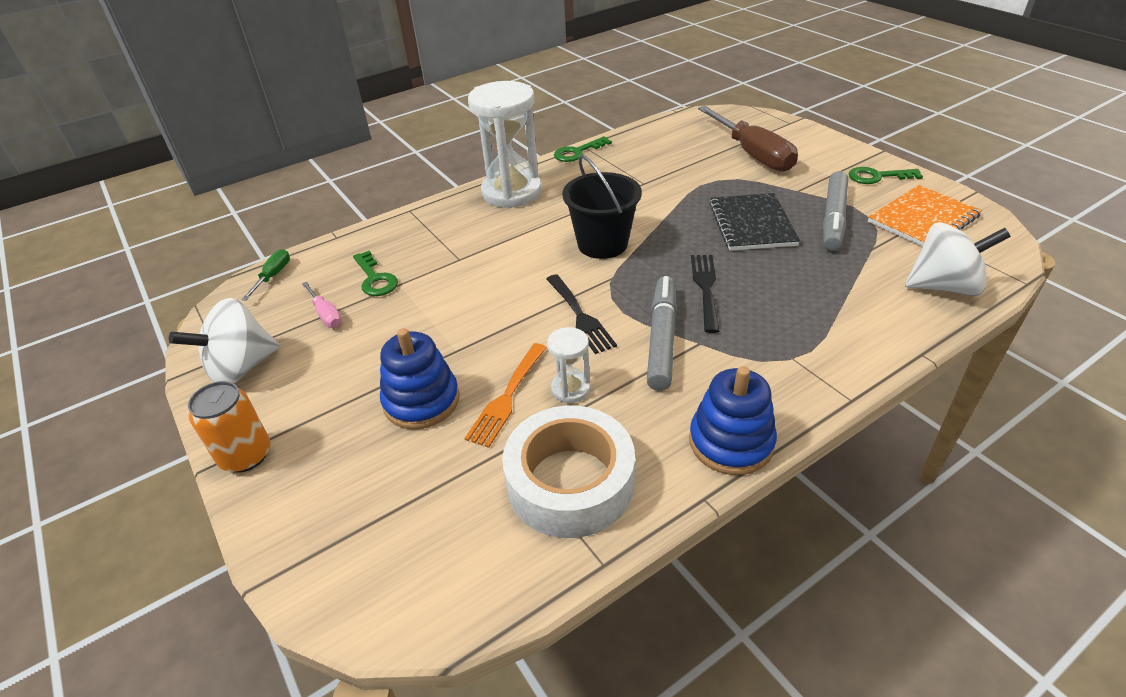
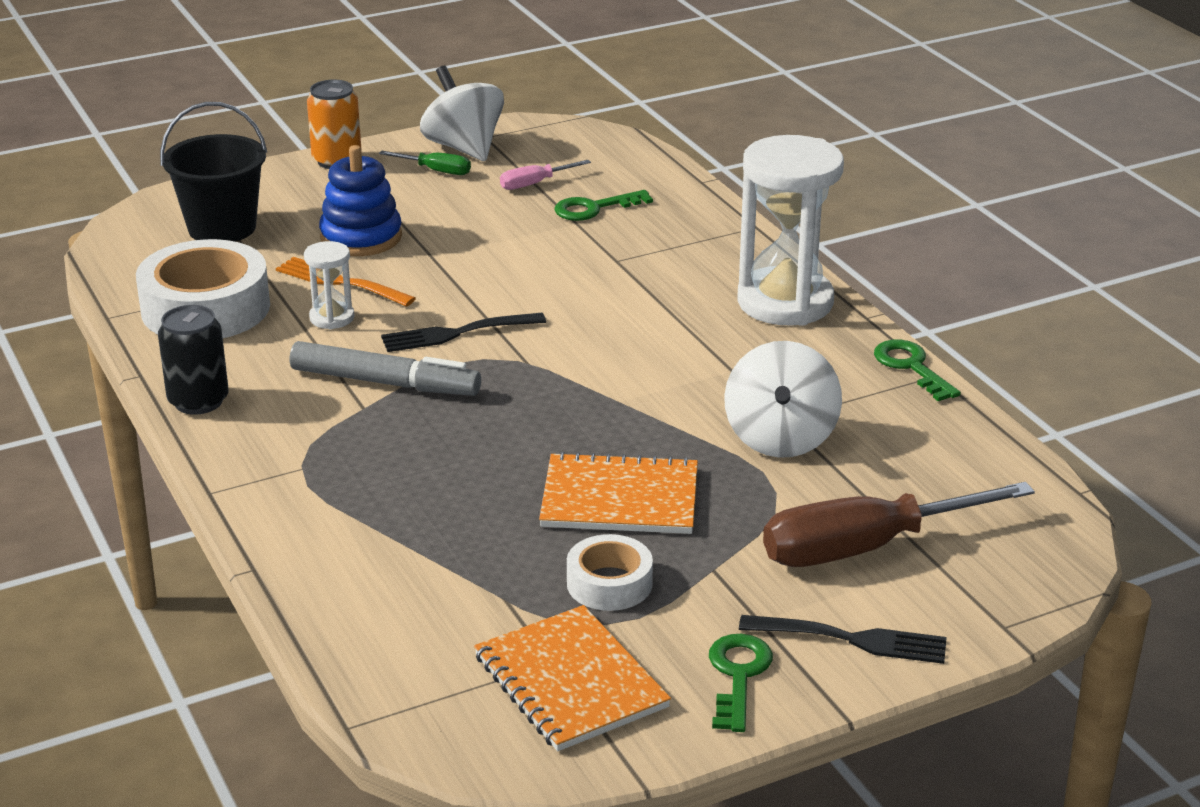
camera: 95 degrees right, 10 degrees down
green screwdriver [241,249,290,301] -> green screwdriver moved to [379,151,471,175]
black bucket [562,155,642,259] -> black bucket moved to [160,102,267,242]
blue stacking toy [689,366,777,475] -> black can [158,305,229,415]
black fork [691,255,719,333] -> black fork moved to [739,615,947,664]
black notebook [709,193,800,251] -> orange notebook [539,452,698,534]
grey marker [823,171,848,251] -> white tape [567,534,653,611]
white spinning top [905,222,1011,296] -> white spinning top moved to [724,341,842,458]

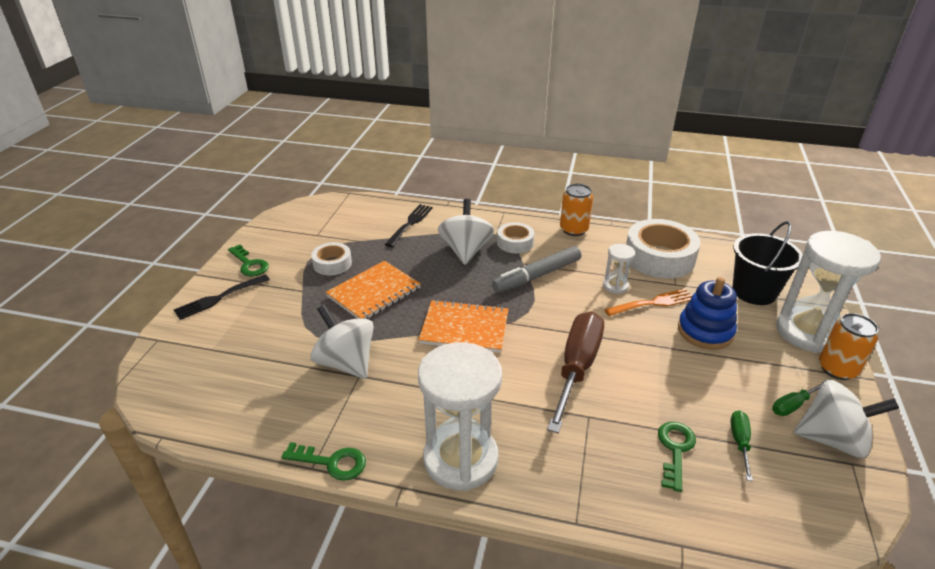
camera: 130 degrees right, 5 degrees up
black can [158,305,229,415] -> orange can [560,184,593,236]
black fork [381,313,546,352] -> black fork moved to [385,204,433,247]
orange notebook [474,605,671,751] -> orange notebook moved to [418,300,509,353]
pink screwdriver [500,160,591,190] -> green screwdriver [730,410,753,481]
brown screwdriver [763,482,1035,567] -> brown screwdriver moved to [547,312,604,433]
none -> white spinning top [438,199,494,265]
none -> white tape [497,222,534,253]
none -> white hourglass [776,231,881,353]

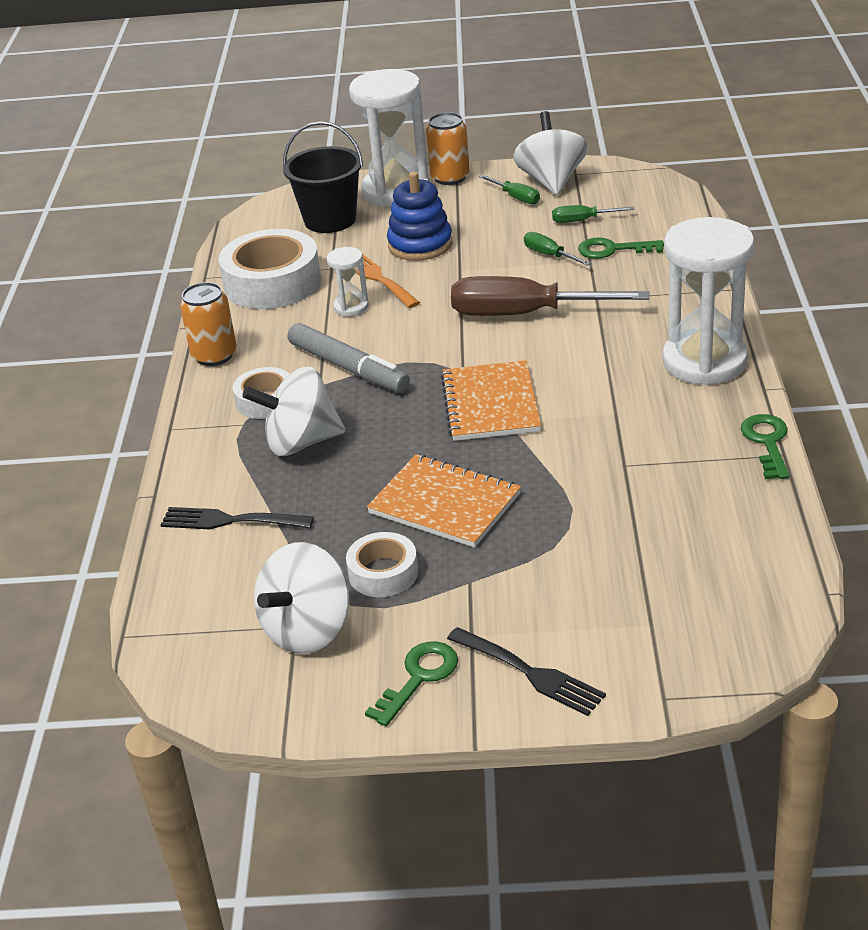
camera: 100 degrees left, 0 degrees up
white spinning top [311,304,374,379] -> white spinning top moved to [254,542,349,654]
none -> green screwdriver [524,232,591,266]

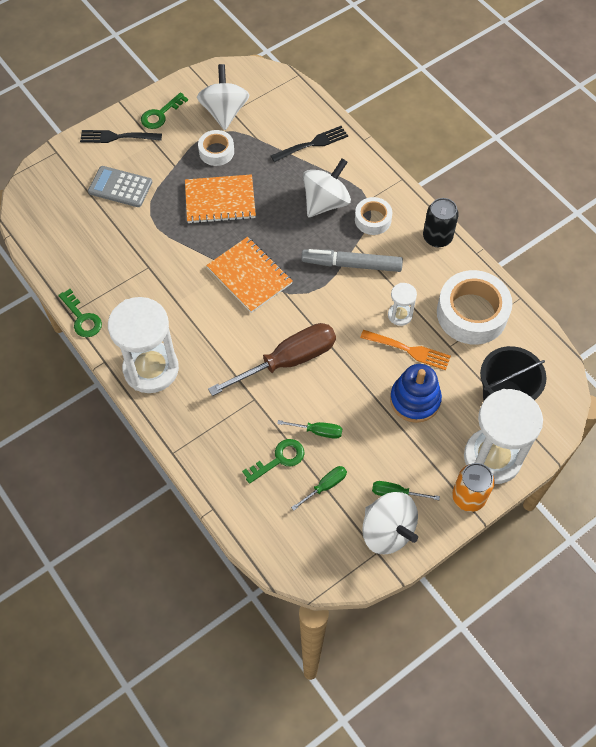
camera: 140 degrees right, 25 degrees up
orange can [180,282,237,366] -> black can [423,198,459,247]
green key [365,641,458,726] -> green key turned 45 degrees clockwise [141,93,188,129]
none -> grey calculator [88,166,152,207]

